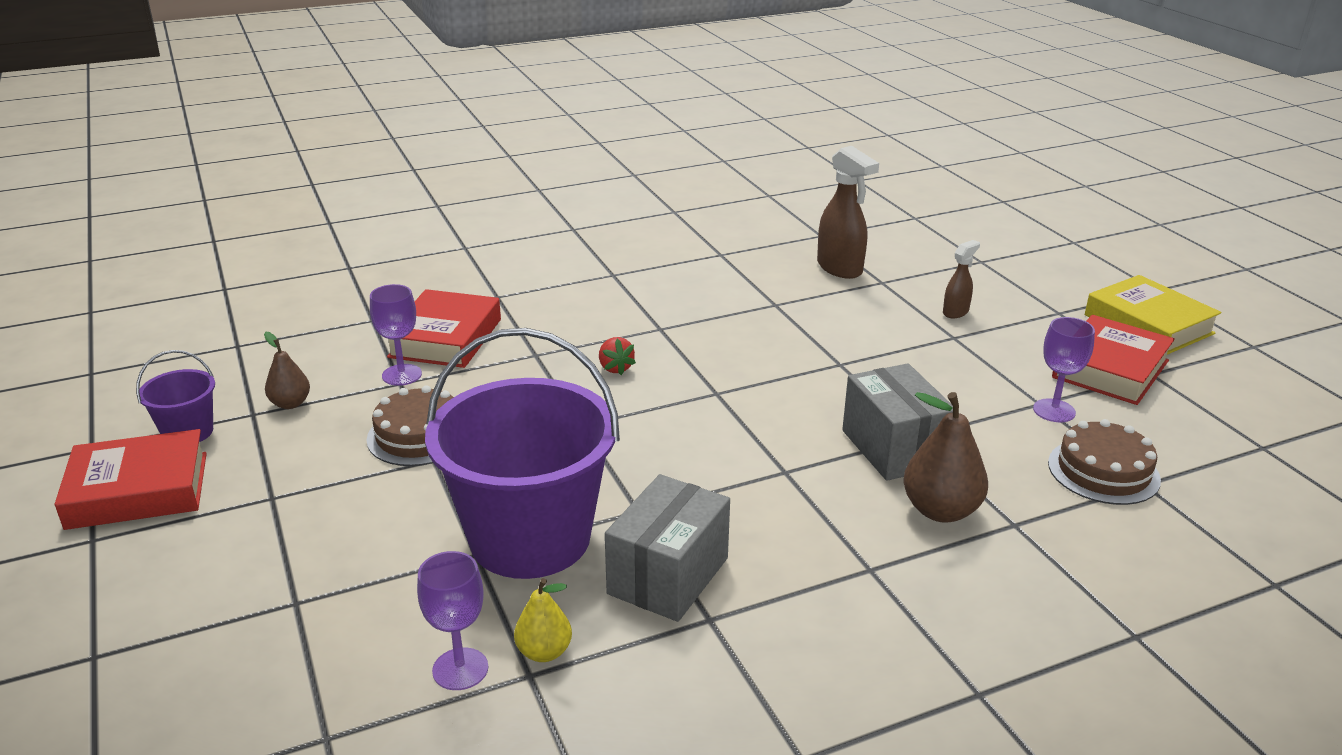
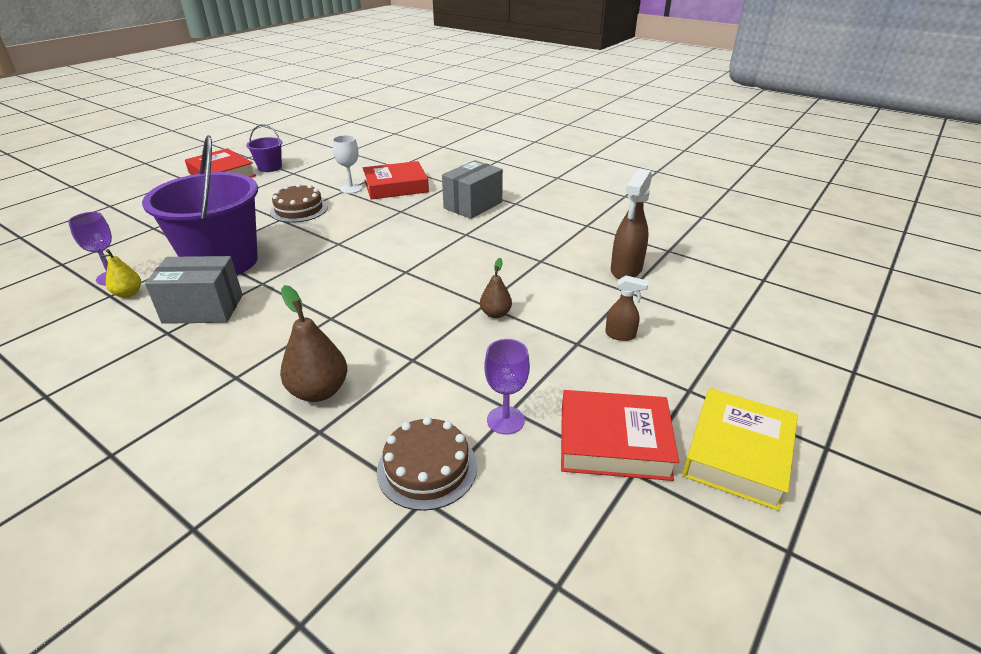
camera: 60 degrees right, 5 degrees up
brown pear [264,332,310,409] -> brown pear moved to [480,258,512,318]
purple goblet [370,284,422,386] -> white goblet [332,135,362,194]
red strawberry [599,337,636,375] -> none
grey box [842,363,953,481] -> grey box moved to [442,160,503,219]

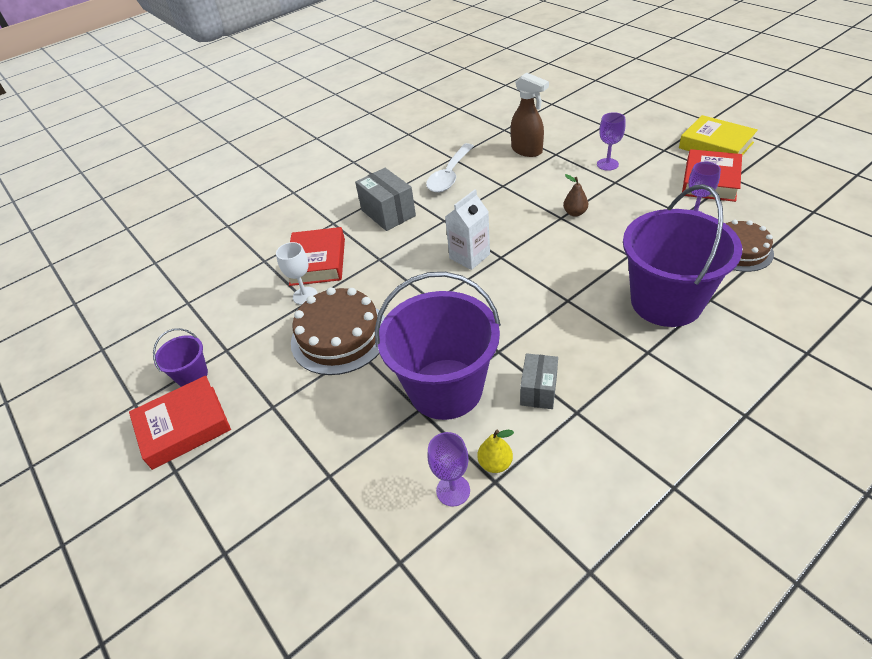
camera: 70 degrees left, 10 degrees up
grey box [145,256,243,324] -> grey box [520,353,558,409], size x0.65
brown cake [270,183,328,223] -> brown cake [291,287,385,375], size x1.51
brown pear [280,285,347,402] -> purple bucket [623,184,742,327]
brown spray bottle [605,275,649,341] -> purple goblet [597,112,625,171]
none -> white spoon [426,143,474,192]
none -> white carton [445,189,490,270]

